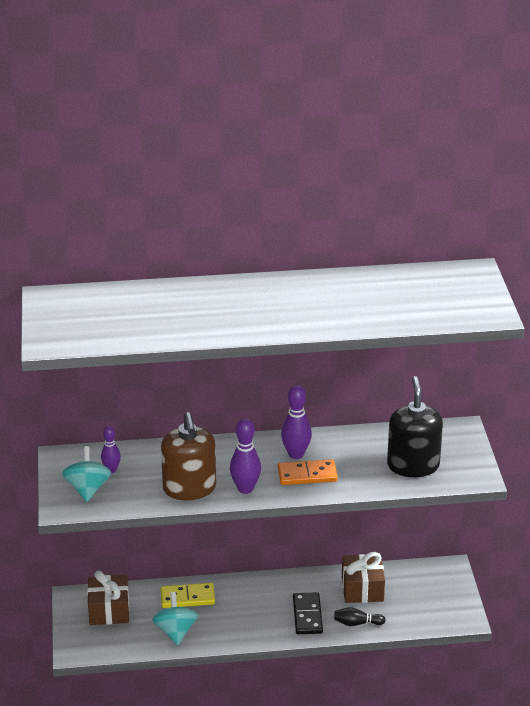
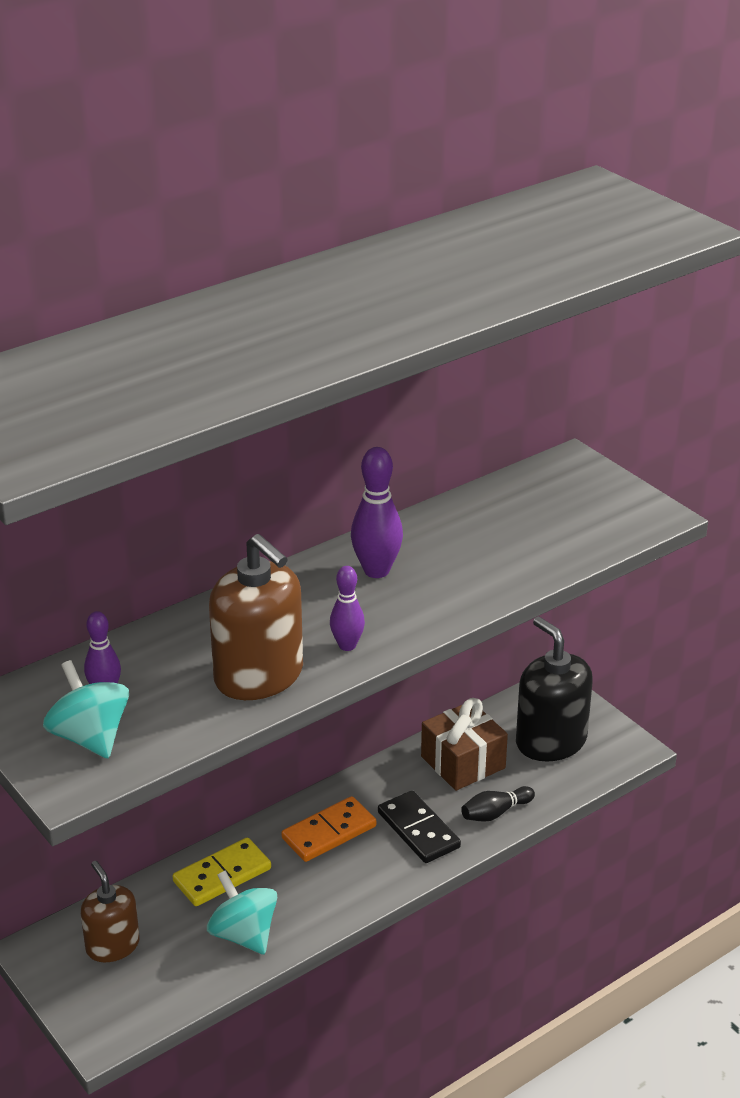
camera: 30 degrees left, 0 degrees up
brown gift [87,571,129,625] -> brown soap dispenser [81,861,140,962]
purple bowling pin [230,418,261,494] -> purple bowling pin [330,566,365,651], size x0.64
orange domino [278,459,338,485] -> orange domino moved to [282,796,376,862]
black soap dispenser [387,376,443,477] -> black soap dispenser moved to [516,617,593,761]

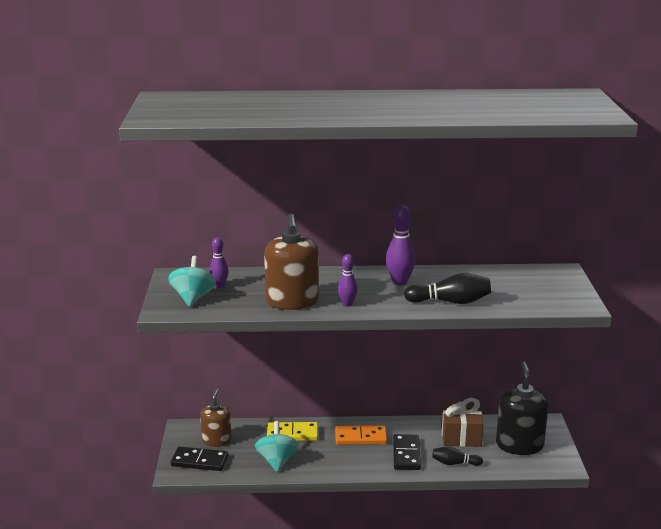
camera: 35 degrees right, 10 degrees down
none -> black domino [171,446,228,471]
none -> black bowling pin [404,273,491,304]

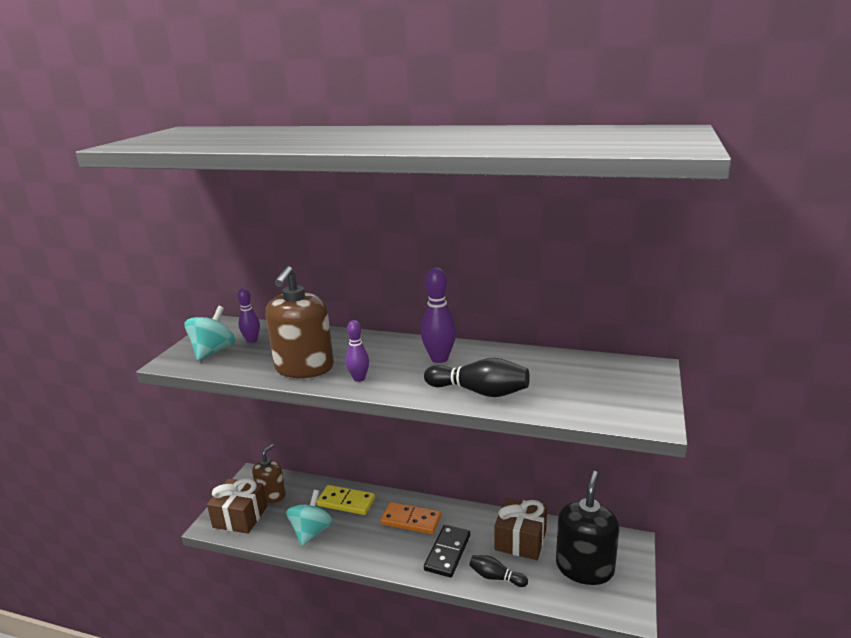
camera: 20 degrees right, 0 degrees up
black domino [171,446,228,471] -> brown gift [207,478,267,534]

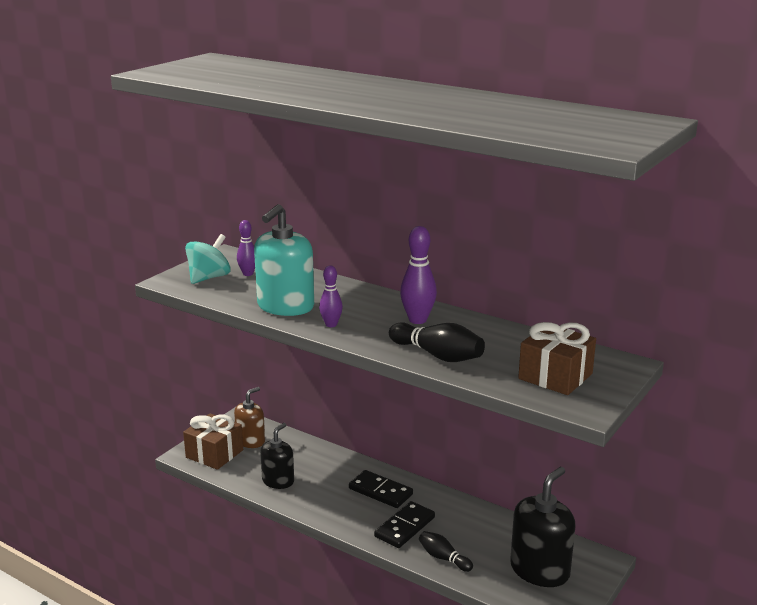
camera: 15 degrees right, 0 degrees up
brown soap dispenser [266,266,334,378] -> turquoise soap dispenser [254,204,314,316]
turquoise spinning top [286,490,333,547] -> black soap dispenser [260,423,294,489]
yellow domino [317,485,375,515] -> none
orange domino [381,502,441,534] -> black domino [349,470,413,508]
brown gift [495,497,547,560] -> brown gift moved to [518,322,596,395]

